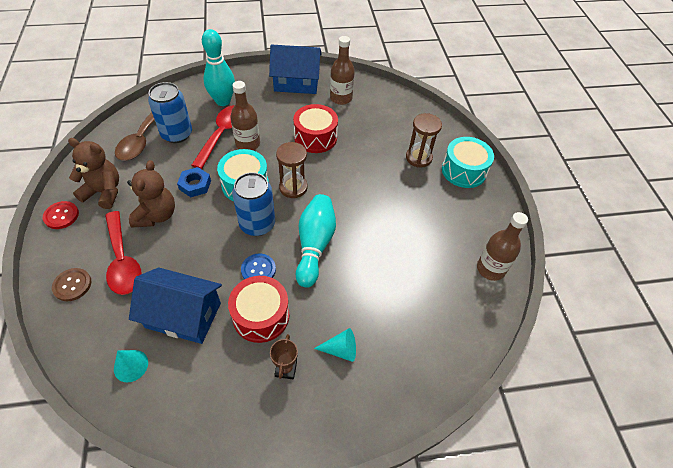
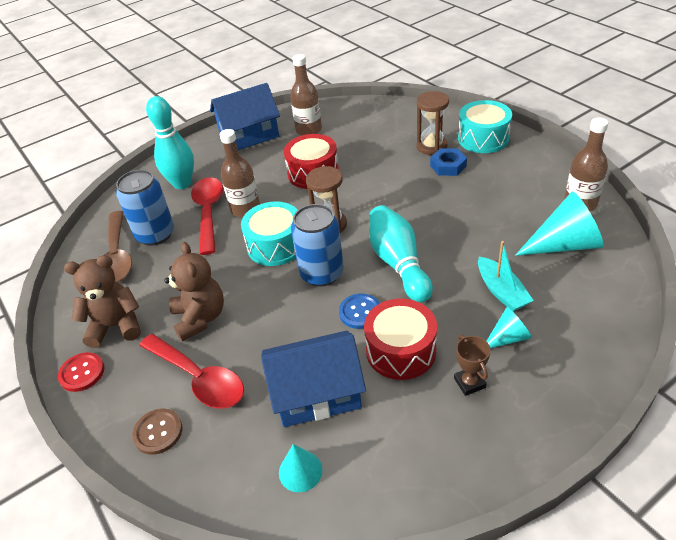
camera: 20 degrees left, 10 degrees down
blue nut [177,167,211,197] -> blue nut moved to [430,148,467,176]
none -> turquoise boat [478,241,534,311]
none -> turquoise cone [515,192,604,256]

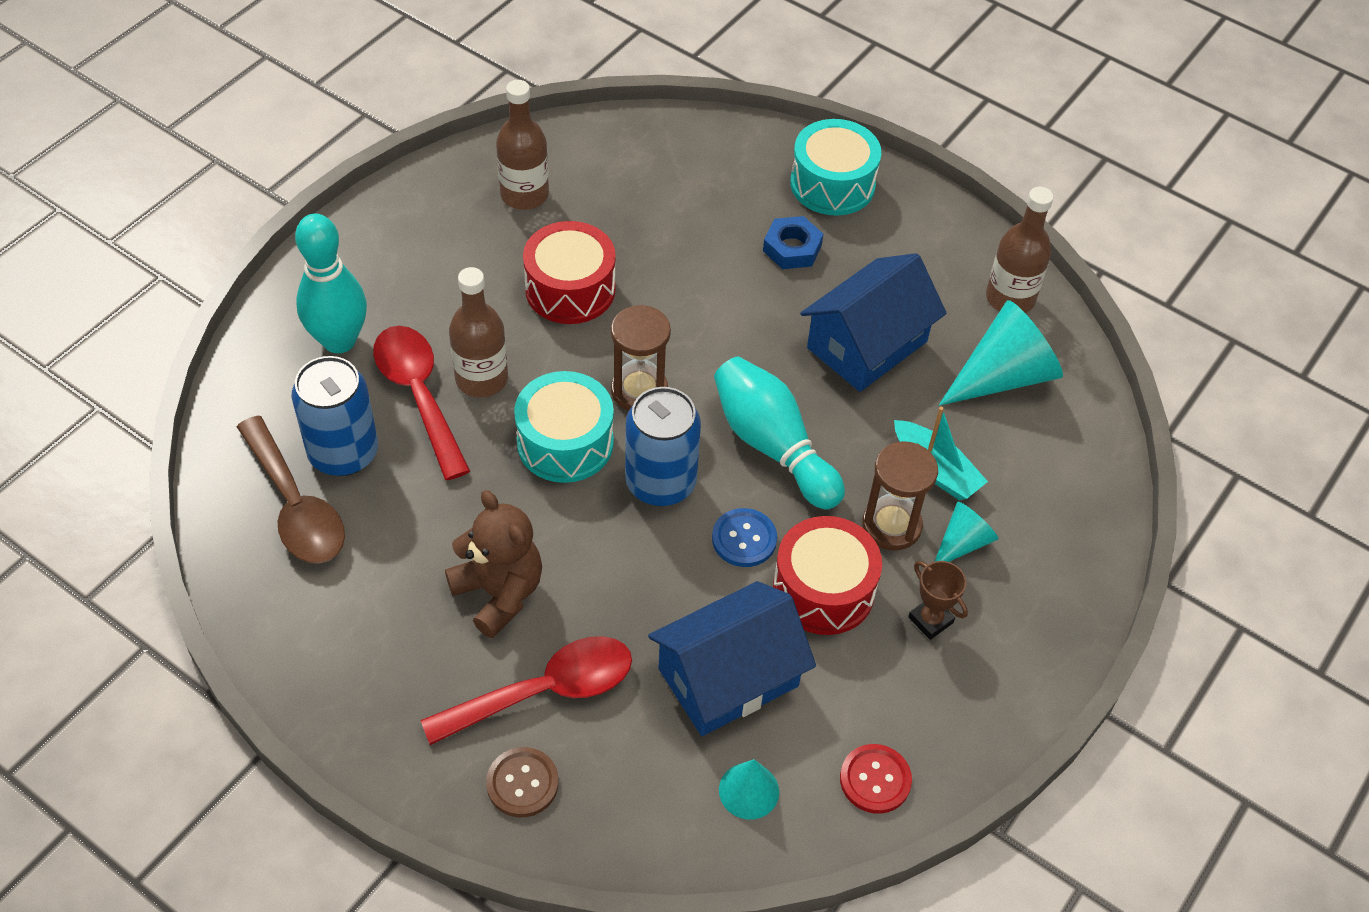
camera: 25 degrees left, 10 degrees up
red button [58,352,104,392] -> red button moved to [840,744,912,814]
brown teddy bear [64,255,141,348] -> none
red spoon [139,334,244,409] -> red spoon turned 45 degrees counterclockwise [421,636,632,745]
blue house [210,83,280,150] -> blue house moved to [800,253,947,392]
brown hourglass [417,91,449,155] -> brown hourglass moved to [862,441,938,551]

